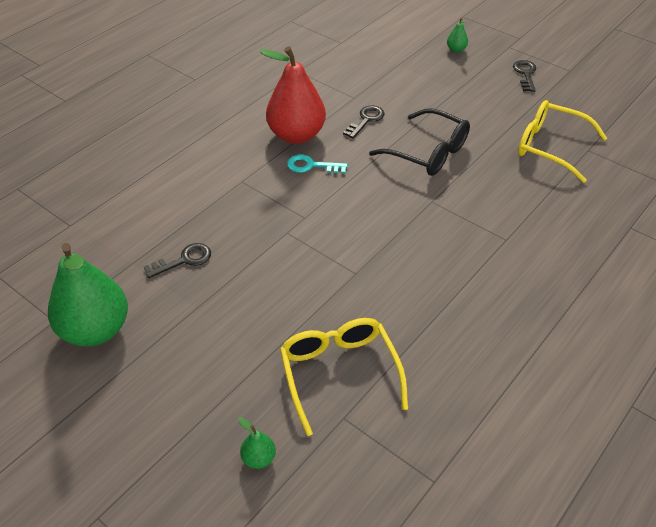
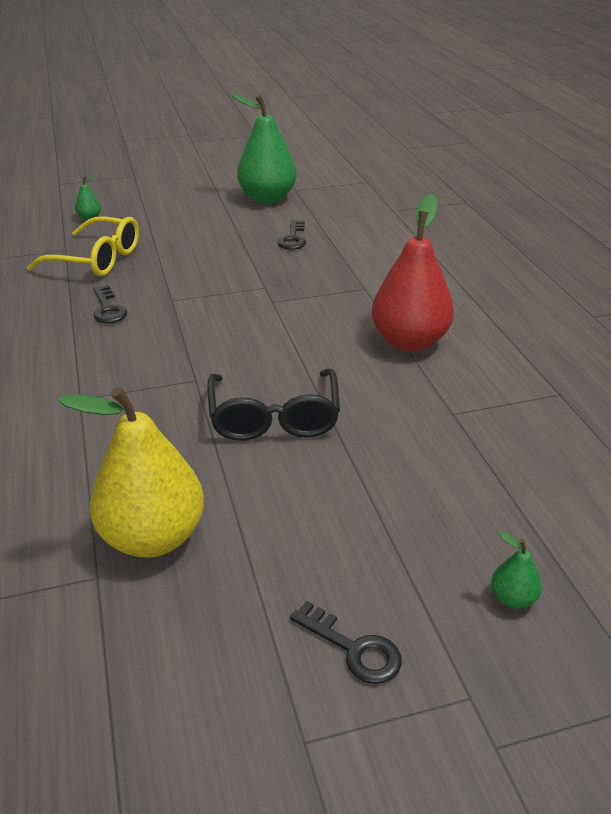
camera: 125 degrees right, 10 degrees down
turquoise key [287,154,348,174] -> none
black key [343,106,385,139] -> black key moved to [93,285,127,323]
black glasses [369,108,470,176] -> black glasses turned 75 degrees counterclockwise [207,369,340,441]
yellow glasses [518,100,607,183] -> yellow pear [58,386,204,558]

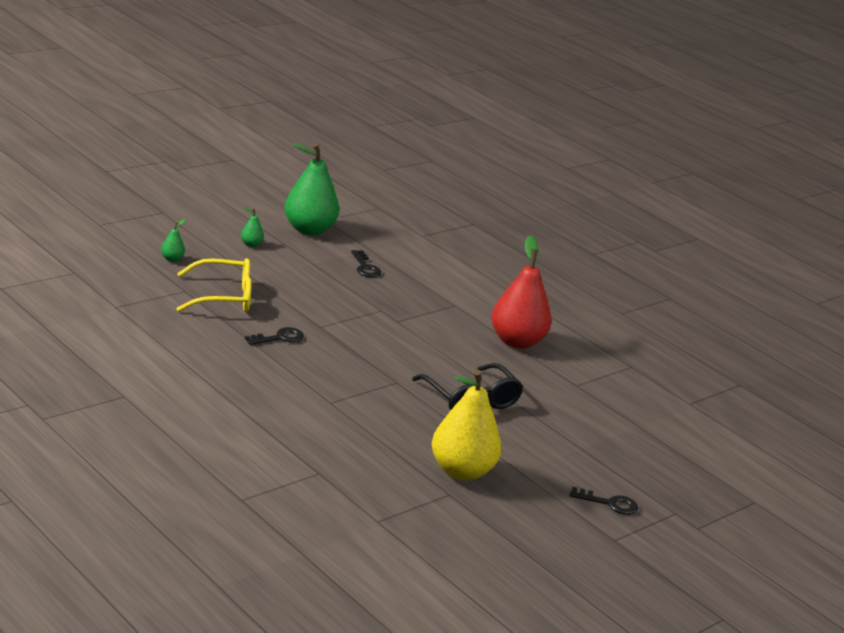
camera: 30 degrees left, 10 degrees down
black key [93,285,127,323] -> black key turned 75 degrees counterclockwise [245,327,304,345]
green pear [491,532,542,609] -> green pear moved to [241,207,264,247]

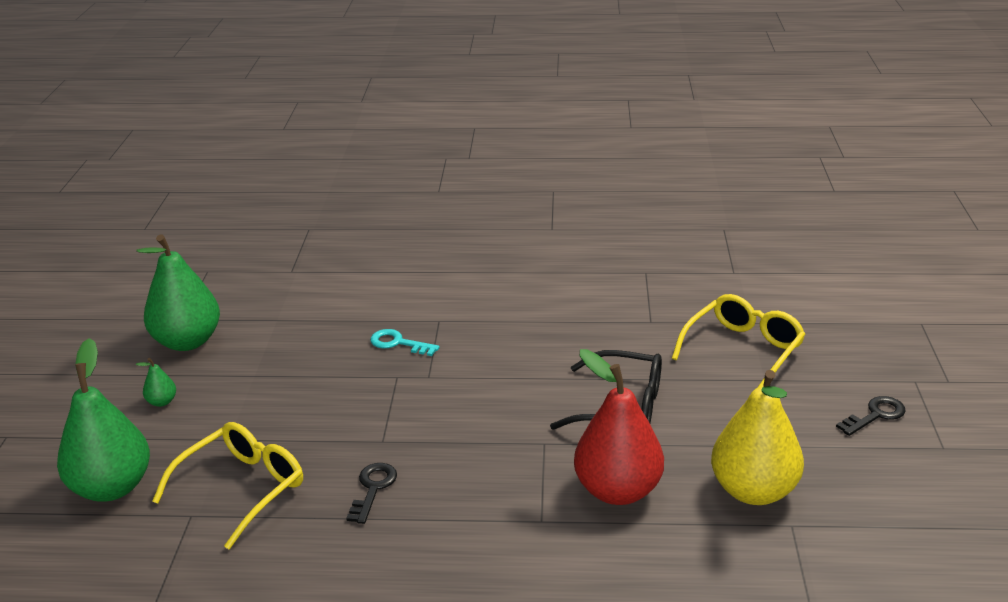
camera: 40 degrees left, 5 degrees up
green pear [161,219,186,262] -> green pear [57,338,150,502], size x2.44
black key [351,250,381,277] -> none
red pear [491,235,551,349] -> red pear moved to [574,349,664,505]
none -> turquoise key [370,329,440,356]
none -> yellow glasses [672,294,806,388]

